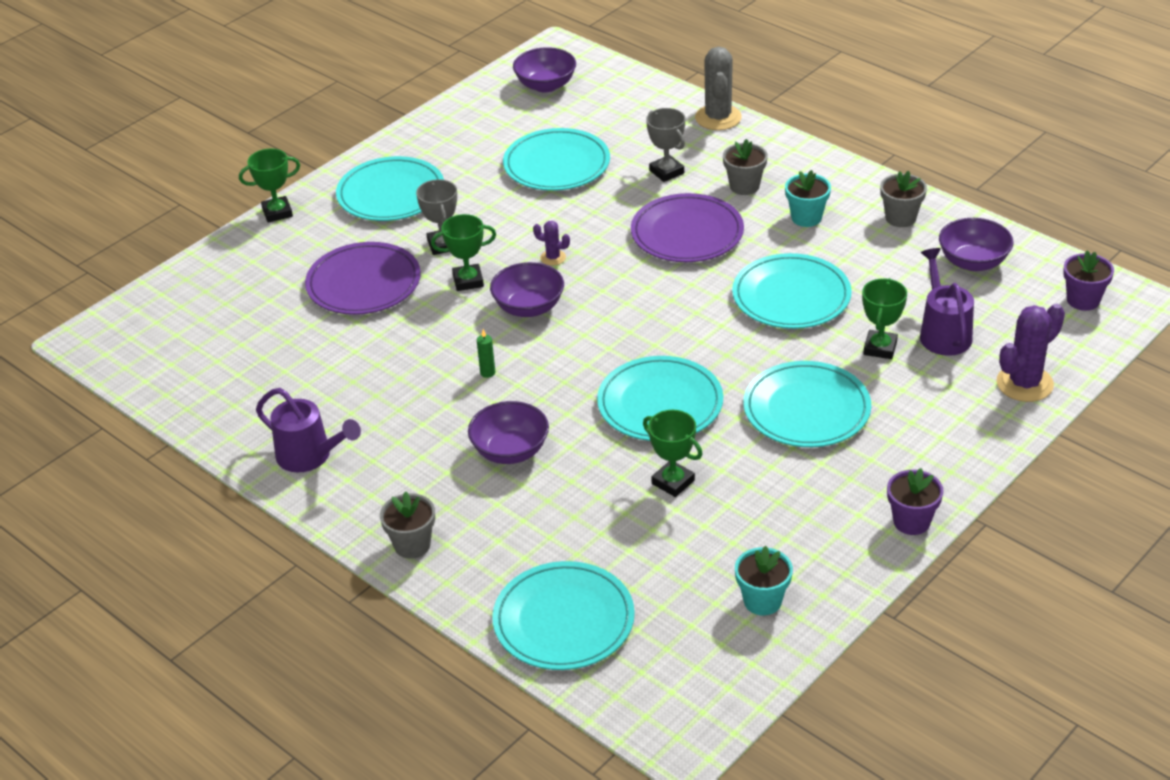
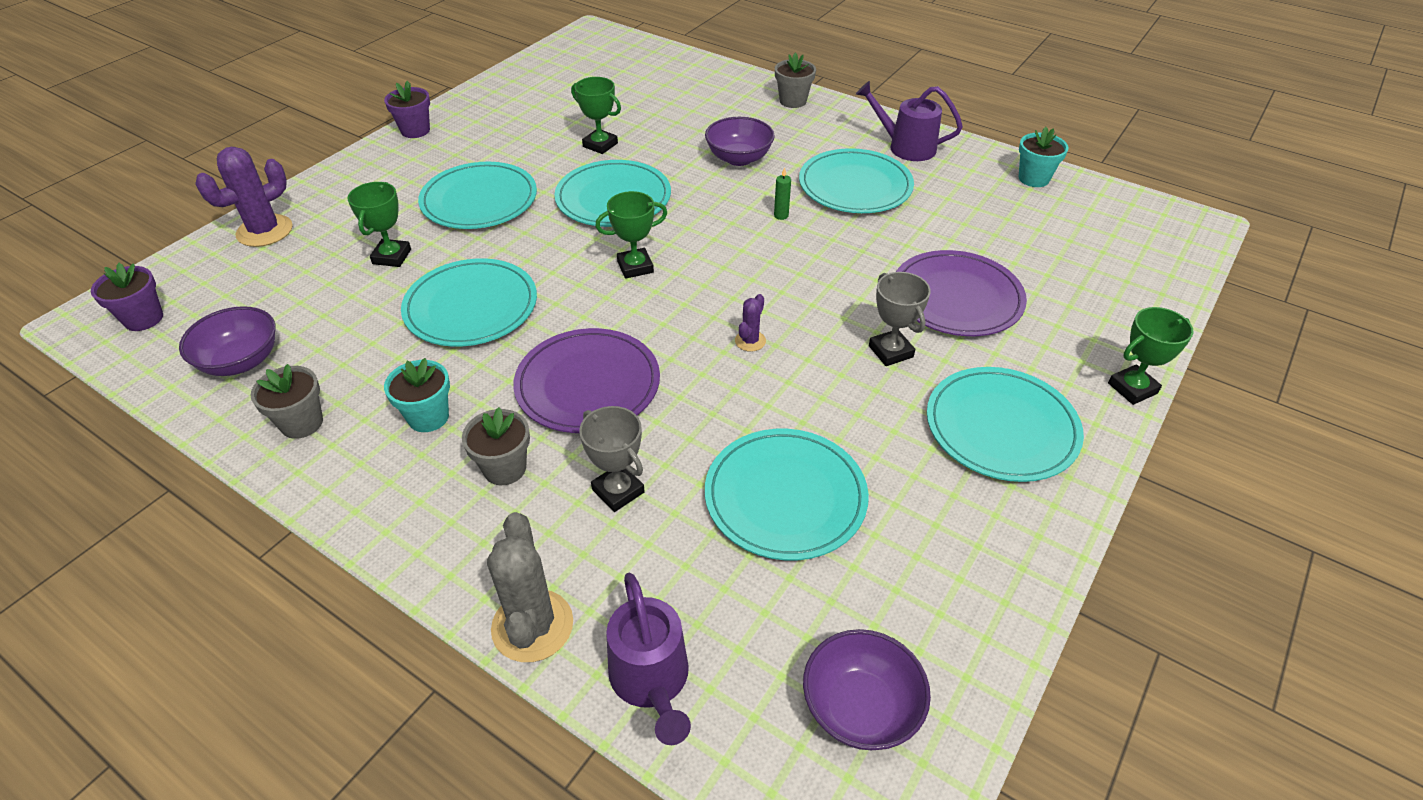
camera: 170 degrees right, 5 degrees up
green trophy [431,214,496,291] -> green trophy moved to [595,191,667,279]
purple bowl [490,262,564,317] -> none
turquoise plate [492,561,635,670] -> turquoise plate moved to [799,148,914,213]
purple cactus [533,221,570,266] -> purple cactus turned 75 degrees counterclockwise [735,294,766,352]
turquoise flower pot [735,546,793,615] -> turquoise flower pot moved to [1019,127,1068,187]
purple watering can [920,248,974,356] -> purple watering can moved to [606,573,691,745]

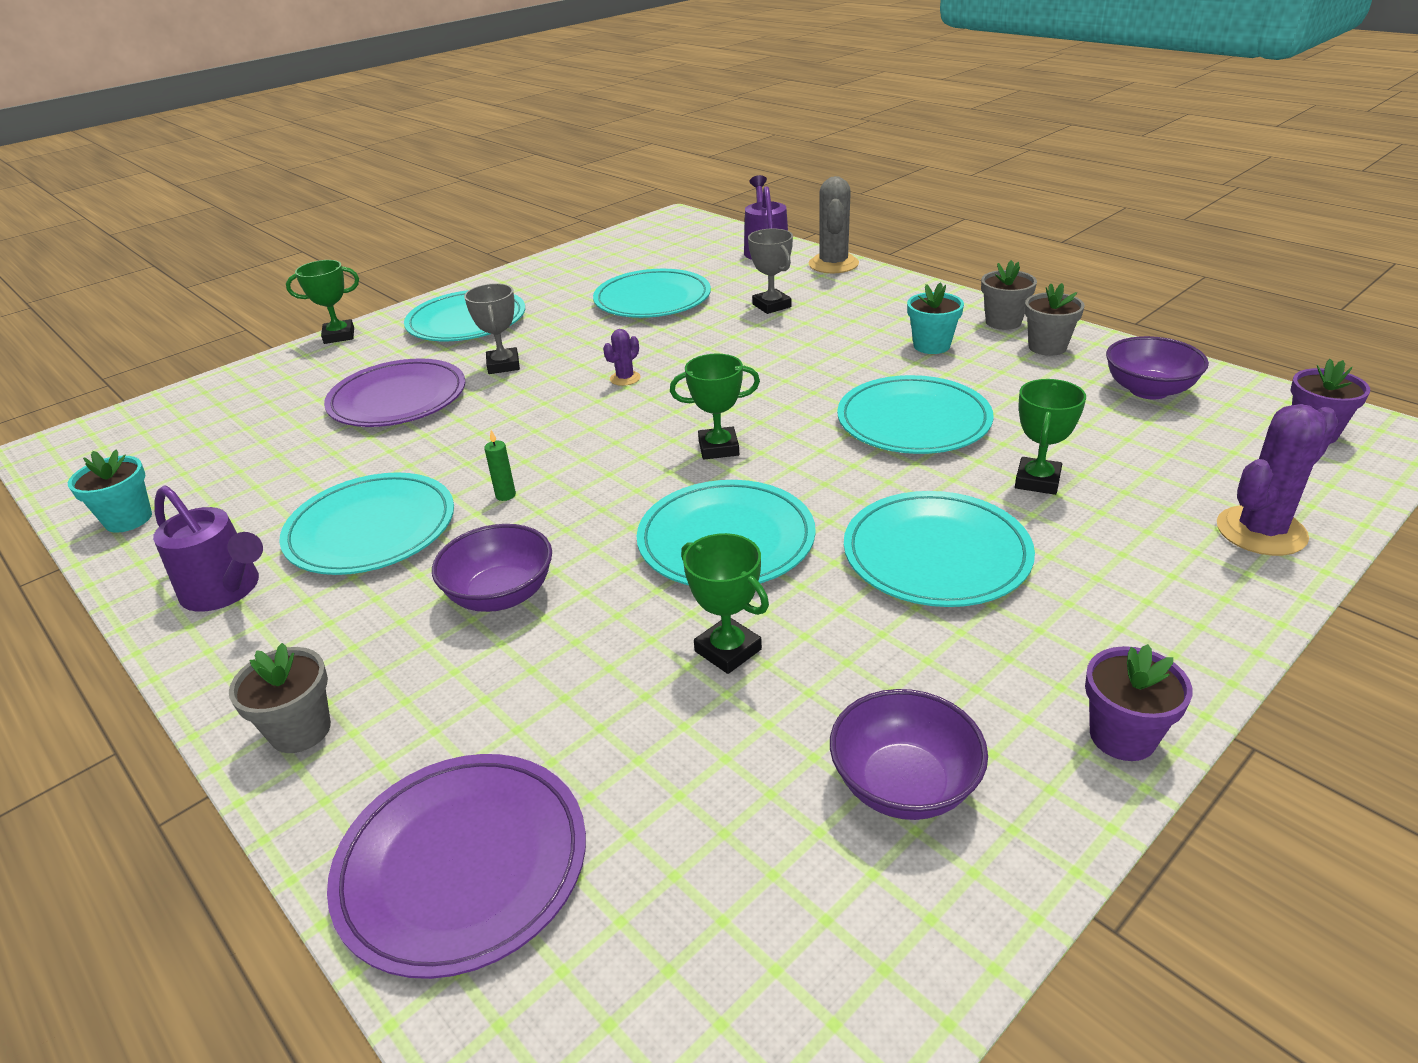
camera: 165 degrees left, 10 degrees down
grey flower pot [462,407,530,485] -> grey flower pot moved to [981,260,1037,330]
purple plate [513,328,660,433] -> purple plate moved to [327,754,586,979]
purple bowl [803,629,931,750] -> purple bowl moved to [830,689,988,820]

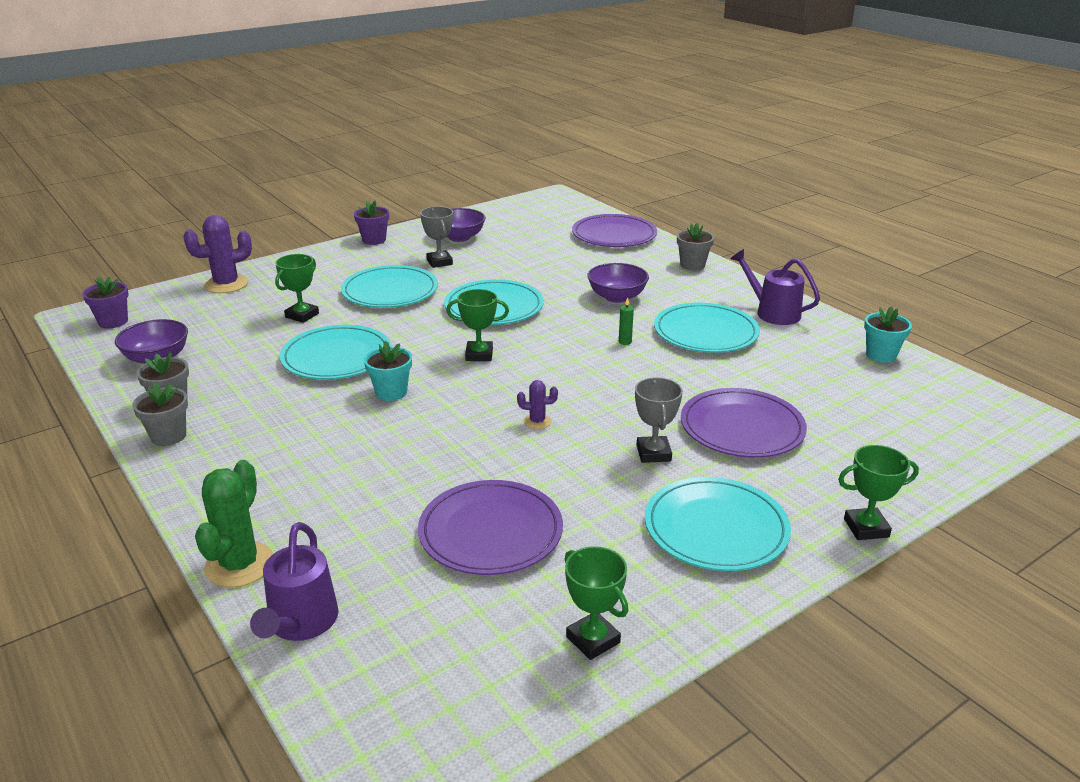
camera: 175 degrees left, 5 degrees down
turquoise plate [593,269,711,318] -> purple plate [418,480,563,575]
purple cactus [603,329,641,386] -> purple cactus turned 45 degrees clockwise [517,380,558,429]
green trophy [681,533,769,674] -> green trophy moved to [565,546,628,660]
grey trophy [748,228,793,314] -> grey trophy moved to [420,206,453,268]
grey cactus [809,176,859,273] -> green cactus [195,460,273,588]
turquoise flower pot [907,282,964,354] -> turquoise flower pot moved to [364,341,412,401]

